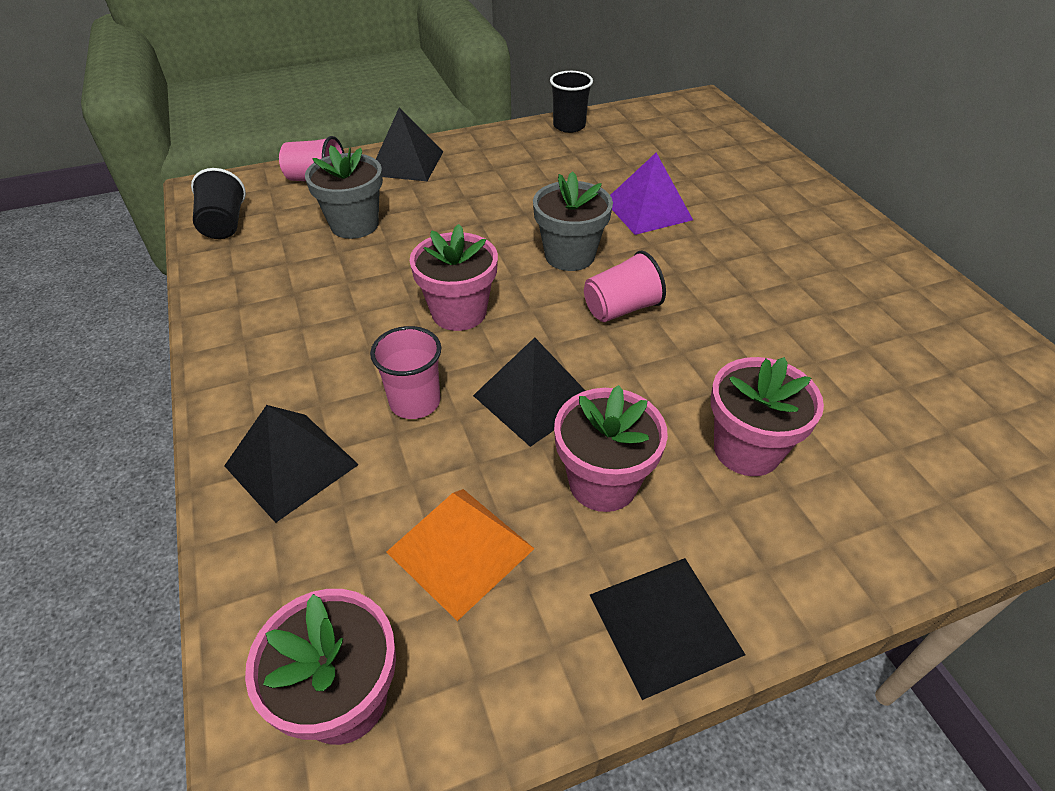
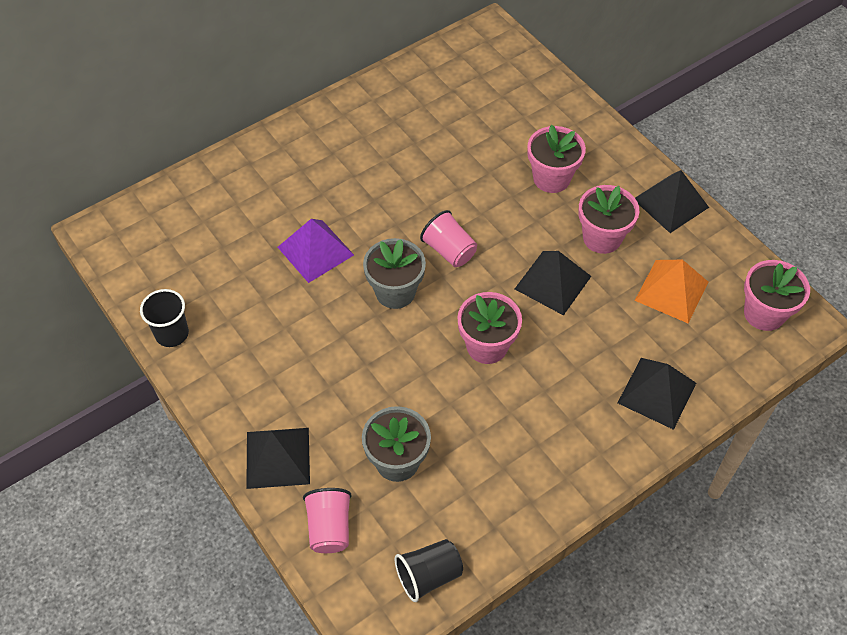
camera: 105 degrees left, 10 degrees up
pink cup [370,326,441,419] -> none

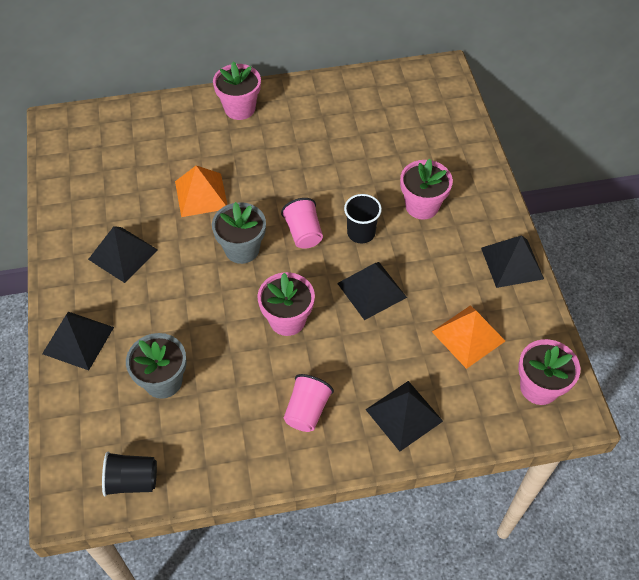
camera: 25 degrees right, 0 degrees up
black cup [140,289,189,347] -> black cup moved to [344,194,382,244]
purple pyramid [278,219,354,283] -> orange pyramid [175,166,228,217]
pink cup [303,488,352,553] -> pink cup moved to [284,374,334,432]
pink flower pot [578,185,639,254] -> pink flower pot moved to [213,61,261,120]
none -> black pyramid [88,226,158,283]

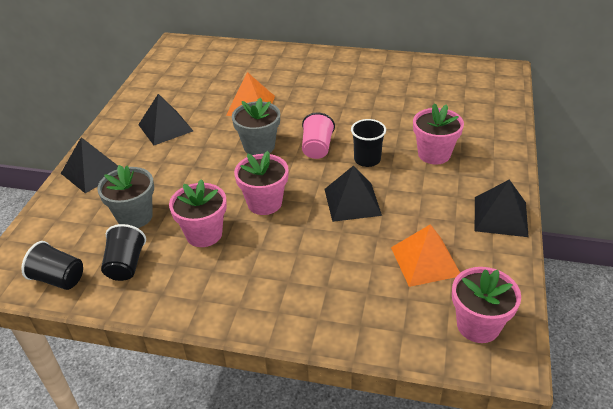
camera: 25 degrees right, 15 degrees down
pink flower pot [213,61,261,120] -> pink flower pot moved to [169,179,227,247]
pink cup [284,374,334,432] -> none
black pyramid [366,381,443,451] -> none
none -> black cup [101,224,146,281]

